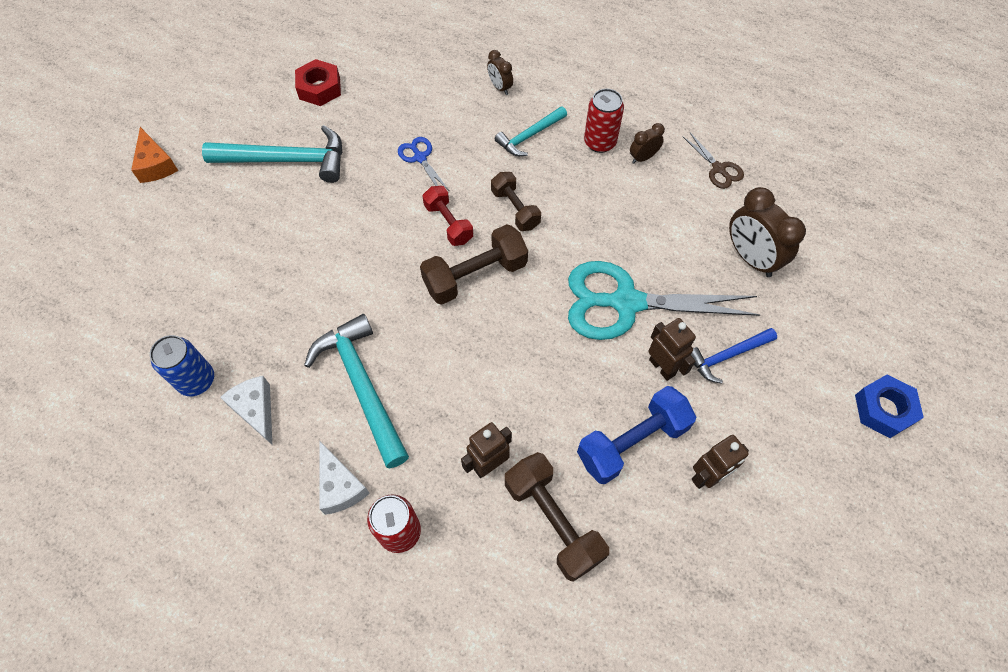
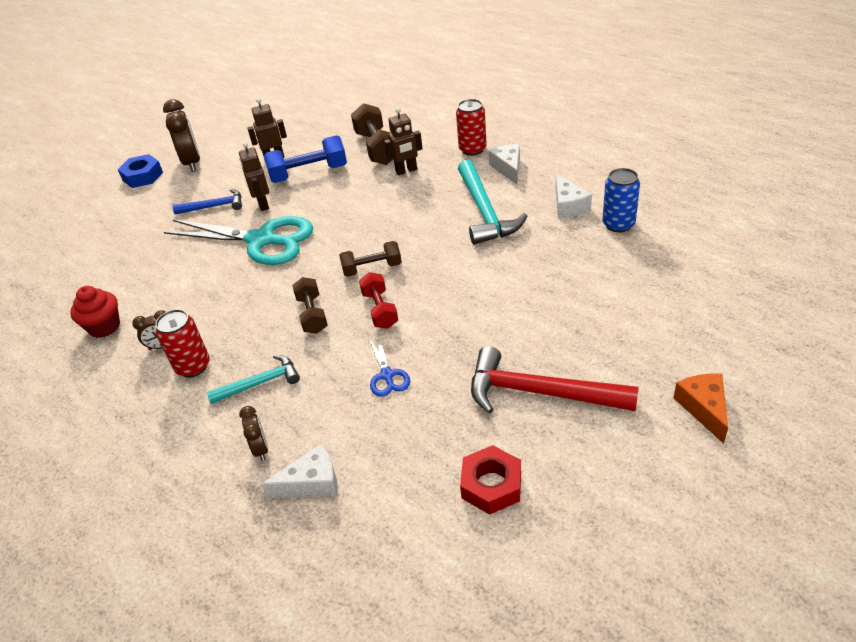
camera: 160 degrees left, 20 degrees down
turquoise hammer [202,125,342,183] -> red hammer [471,346,639,414]
brown dumbbell [420,224,528,304] -> brown dumbbell [339,241,402,277], size x0.64
brown scissors [683,133,744,189] -> red cupcake [70,286,120,338]
brown clock [729,187,806,277] -> brown clock moved to [163,99,200,172]
none -> white cheese [261,444,338,498]

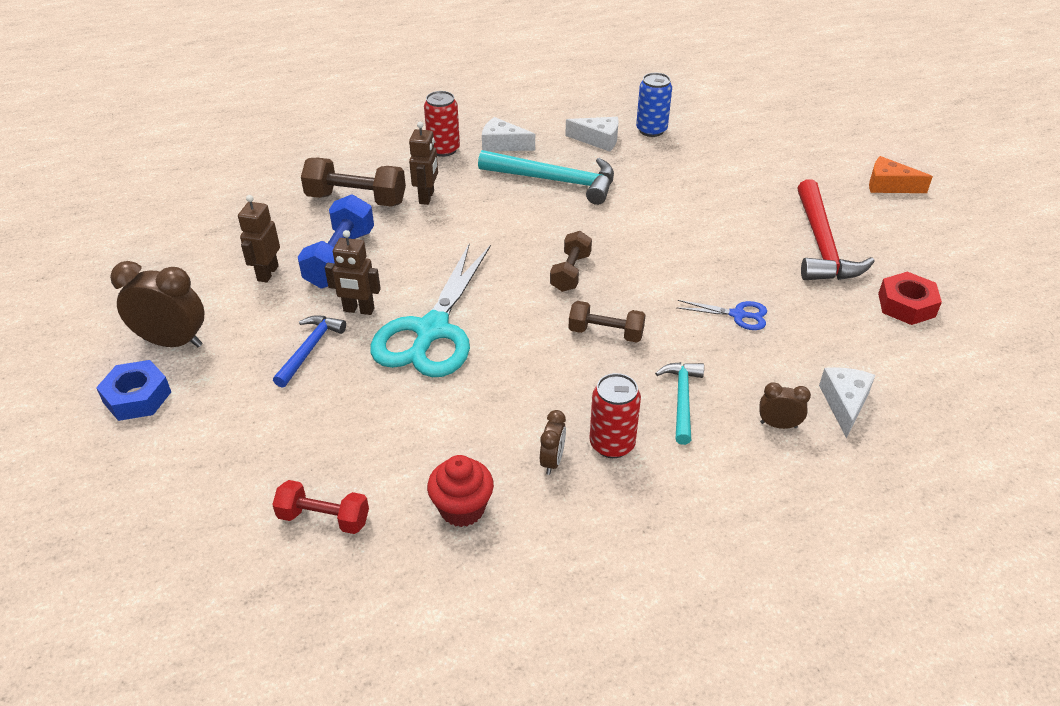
camera: 65 degrees left, 0 degrees up
turquoise scissors [164,216,313,265] -> turquoise scissors turned 150 degrees clockwise [370,243,491,377]
red dumbbell [359,272,398,329] -> red dumbbell moved to [272,480,369,534]
red hammer [471,346,639,414] -> red hammer turned 45 degrees counterclockwise [797,179,875,280]

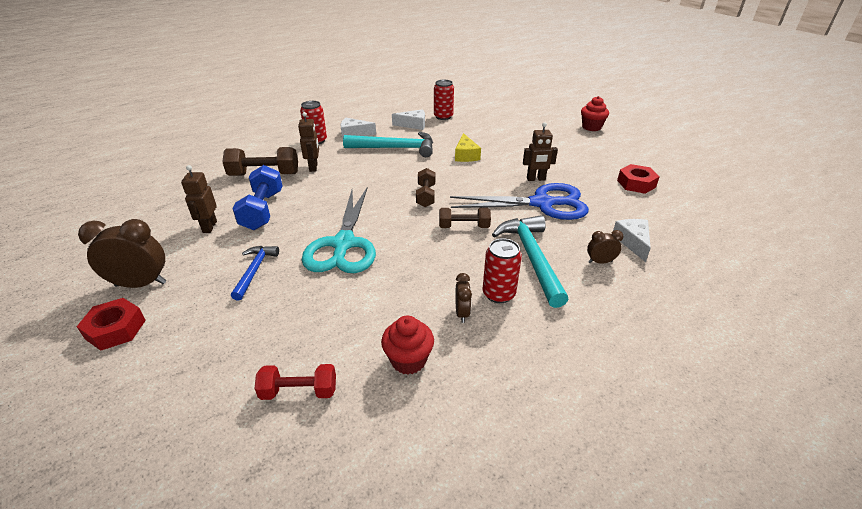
camera: 15 degrees left, 5 degrees down
blue nut [96,360,171,421] -> red nut [77,298,146,351]
brown robot [325,230,381,315] -> brown robot moved to [523,122,558,181]
blue can [636,73,672,137] -> red can [434,80,454,120]
turquoise hammer [655,362,704,445] -> turquoise hammer [492,215,569,308], size x1.72
blue scissors [676,300,767,330] -> blue scissors [450,183,589,220], size x2.28
red hammer [797,179,875,280] -> none
orange cheese [869,156,933,193] -> red cupcake [581,96,609,131]
none -> yellow cheese [455,133,481,162]

